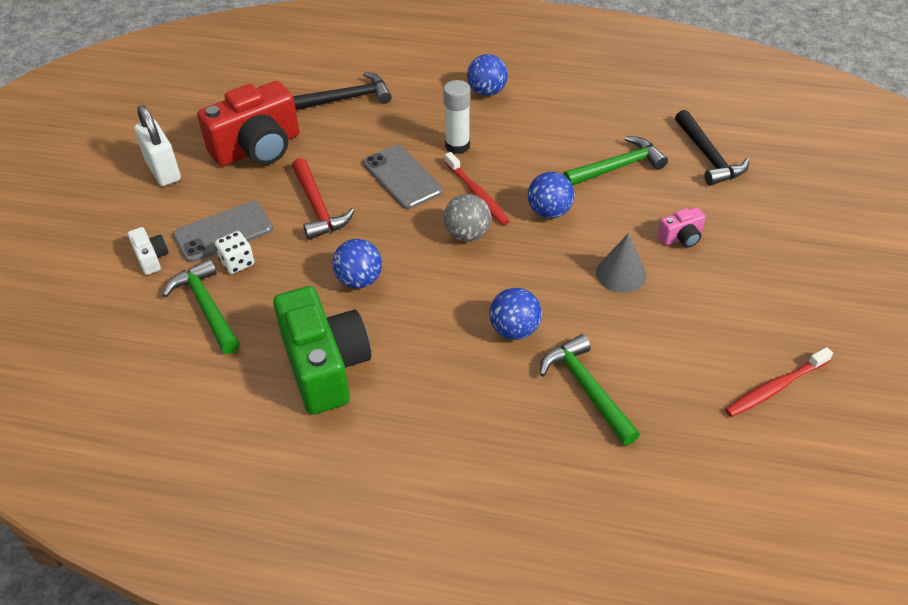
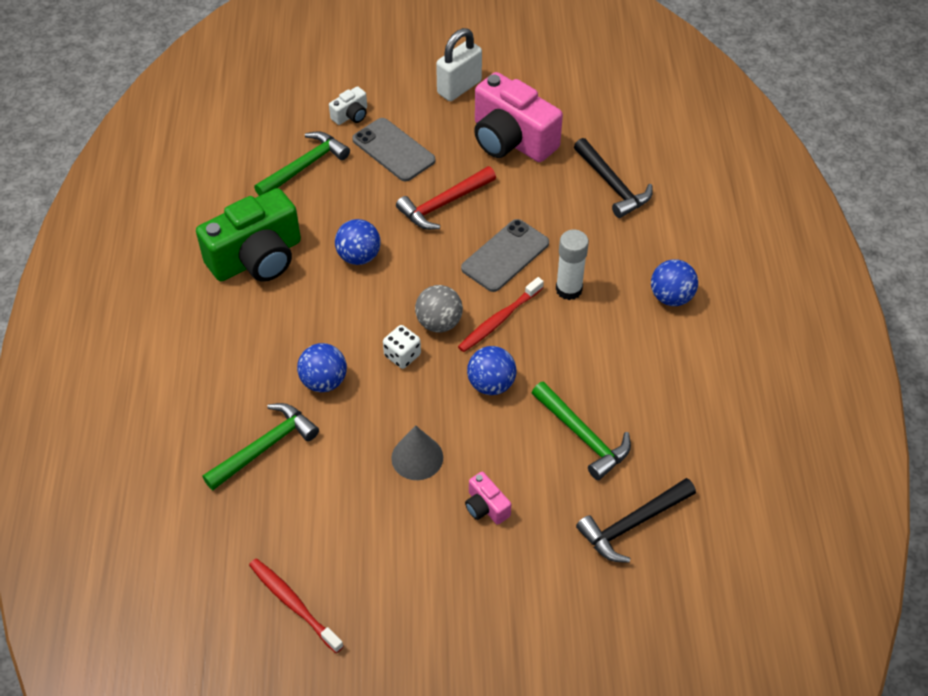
camera: 75 degrees right, 5 degrees up
red camera [197,81,299,166] -> pink camera [474,72,563,162]
white dice [215,231,254,274] -> white dice moved to [383,325,421,369]

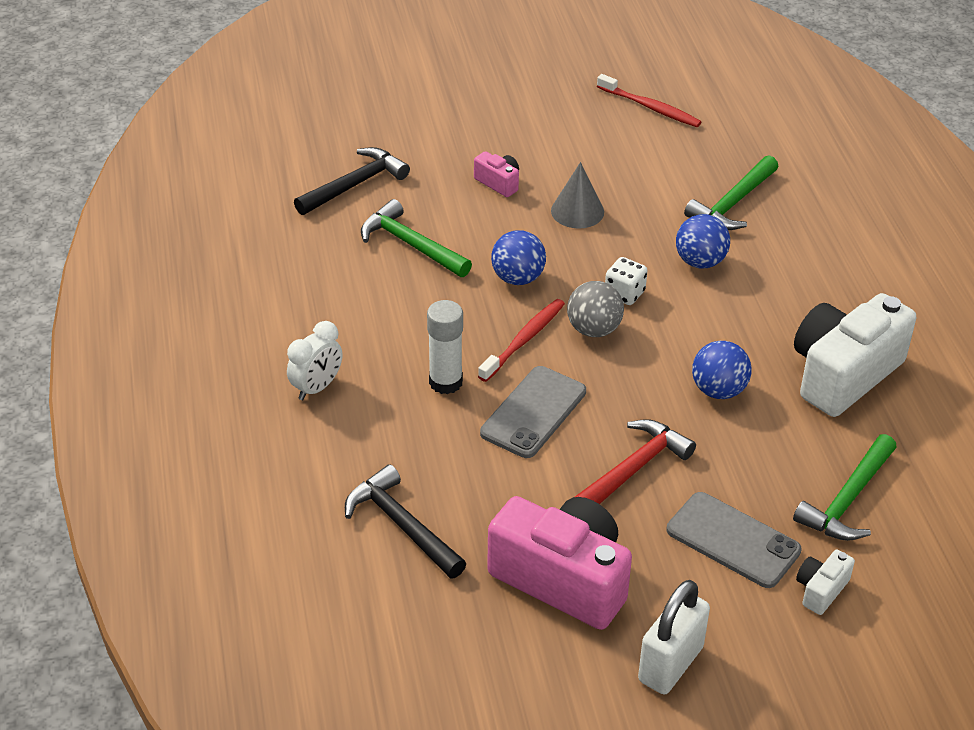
camera: 170 degrees right, 10 degrees down
green camera [196,188,301,282] -> white camera [794,293,916,417]
blue ball [651,259,698,306] -> white clock [287,321,342,400]

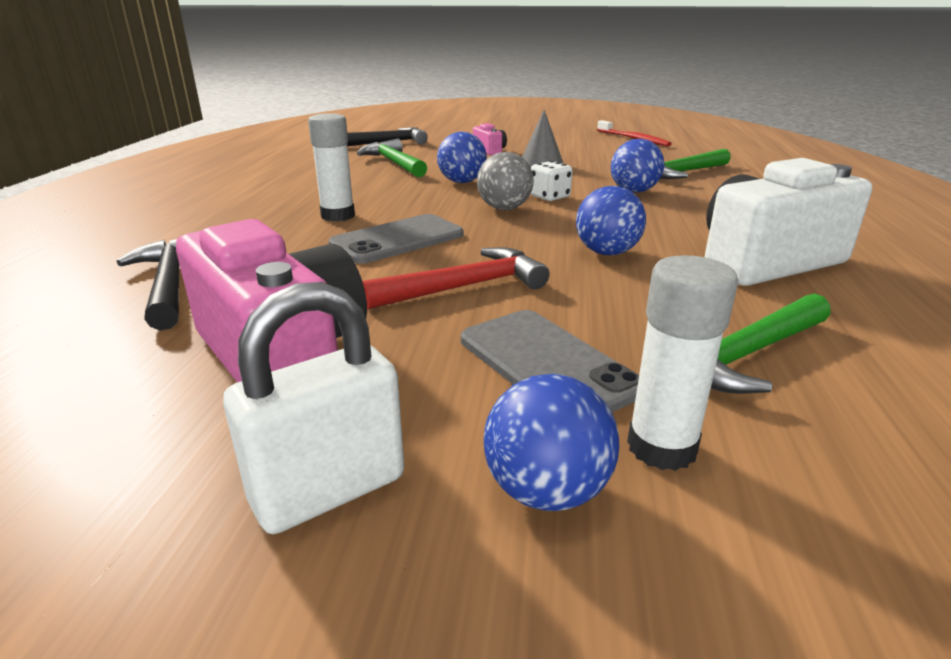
camera: 20 degrees right, 15 degrees down
white clock [287,321,342,400] -> none
red toothbrush [478,299,565,382] -> none
white camera [796,550,855,615] -> white glue stick [627,255,738,471]
none -> blue ball [484,374,619,511]

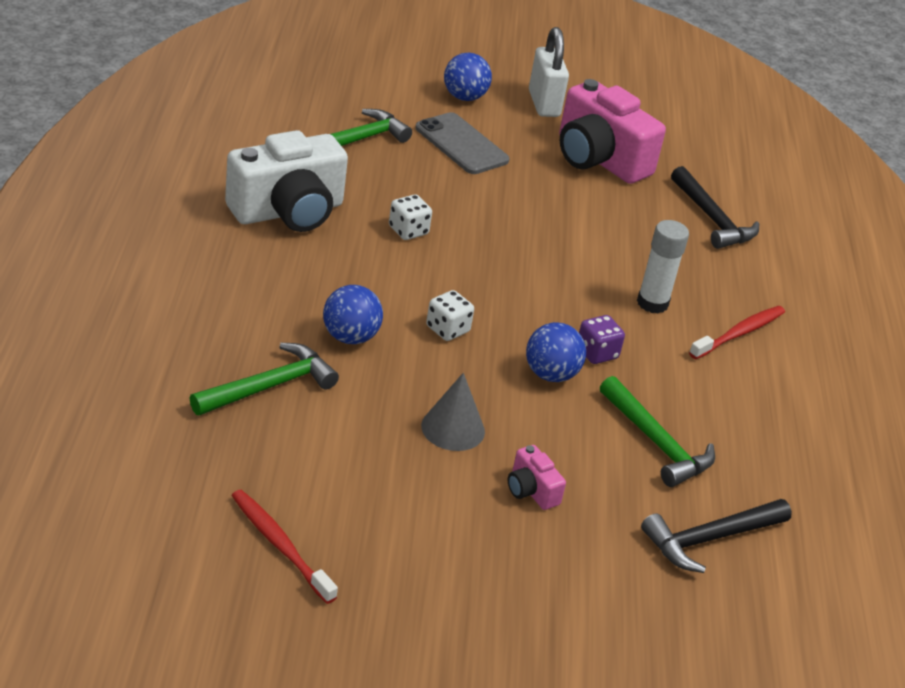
camera: 170 degrees right, 10 degrees up
white padlock [223,282,404,534] -> white padlock turned 60 degrees counterclockwise [529,27,569,117]
grey phone [329,214,464,264] -> none
red hammer [362,247,550,310] -> none
grey ball [477,152,534,210] -> none
blue ball [576,186,646,255] -> white dice [389,194,432,240]
white glue stick [627,255,738,471] -> none
none -> purple dice [579,315,625,364]
none -> red toothbrush [689,306,785,359]

